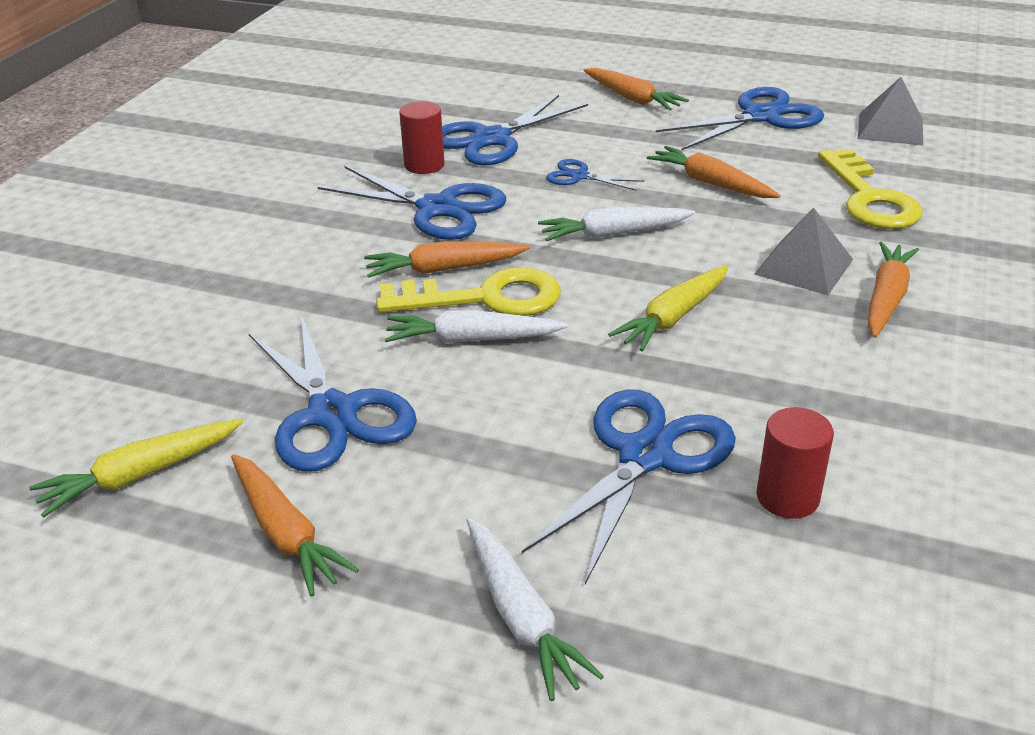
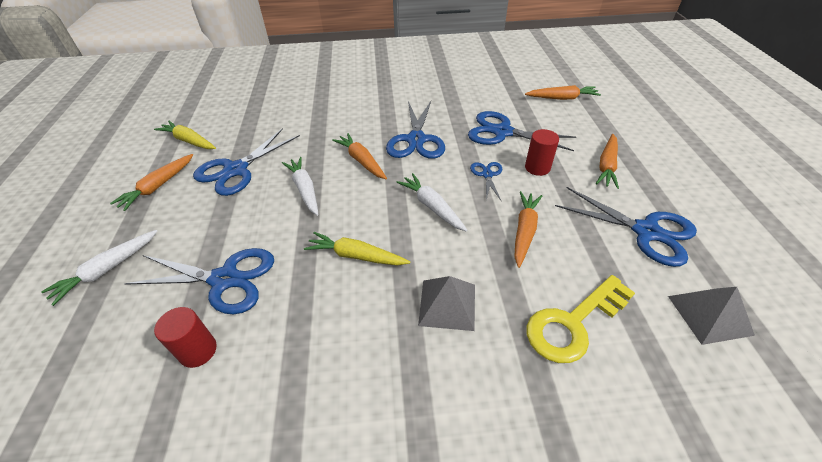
camera: 65 degrees right, 10 degrees up
yellow key [376,267,561,316] -> none
red cylinder [399,101,445,174] -> red cylinder moved to [525,129,559,176]
orange carrot [868,242,919,338] -> orange carrot moved to [525,85,601,100]

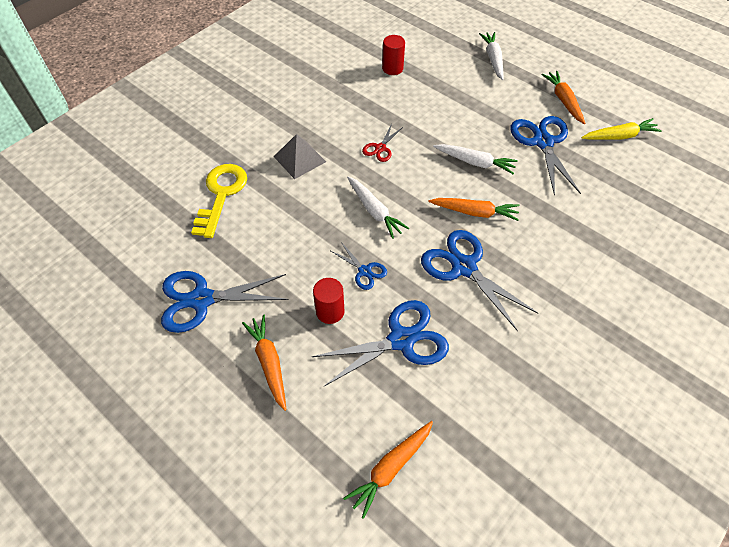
camera: 135 degrees right, 10 degrees up
blue scissors [124,248,274,314] -> none
yellow carrot [304,232,411,266] -> red scissors [362,124,403,162]
white carrot [396,173,468,232] -> white carrot turned 45 degrees clockwise [347,177,409,239]
orange carrot [514,191,542,268] -> none
grey pyramid [668,287,755,345] -> none

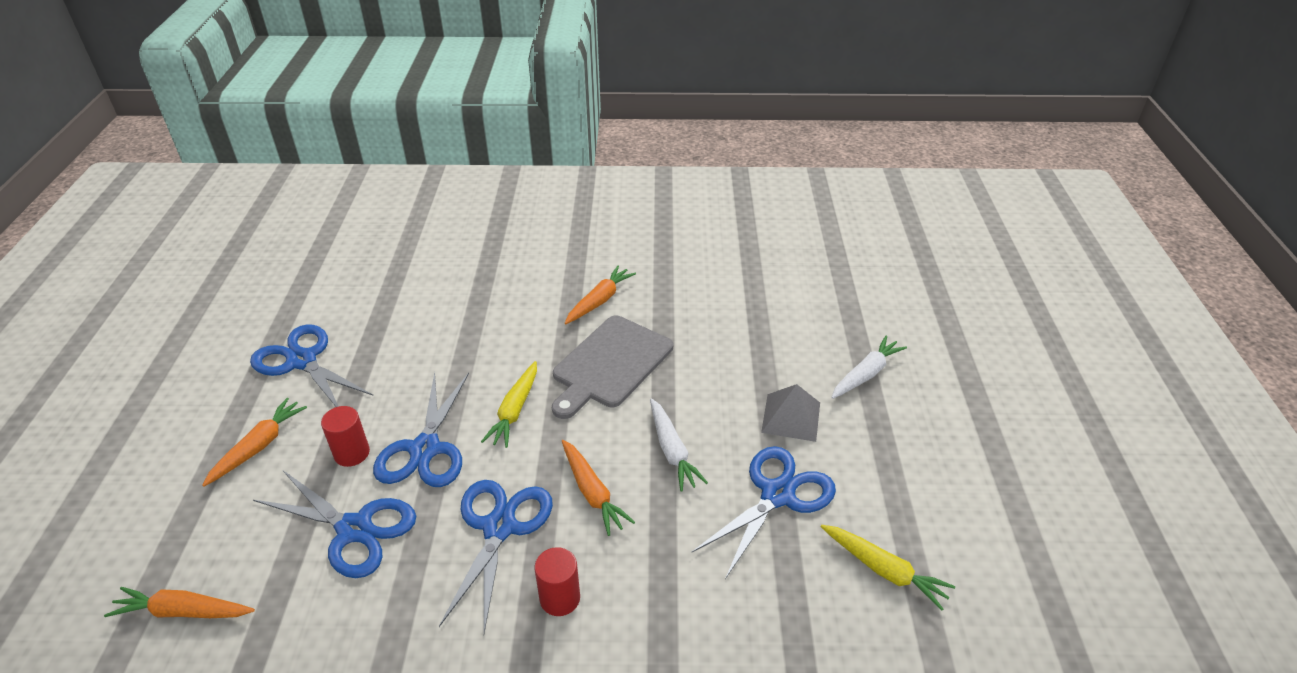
camera: 50 degrees right, 15 degrees down
yellow key [191,164,247,238] -> none
grey pyramid [274,134,326,179] -> grey pyramid moved to [761,384,820,442]
blue scissors [331,242,387,290] -> blue scissors [373,372,469,487], size x1.96
white carrot [347,177,409,239] -> yellow carrot [481,361,537,448]
red scissors [362,124,403,162] -> grey cutting board [552,316,673,419]
red cylinder [382,35,405,75] -> red cylinder moved to [535,547,580,616]
orange carrot [541,71,585,124] -> orange carrot moved to [565,266,636,324]

